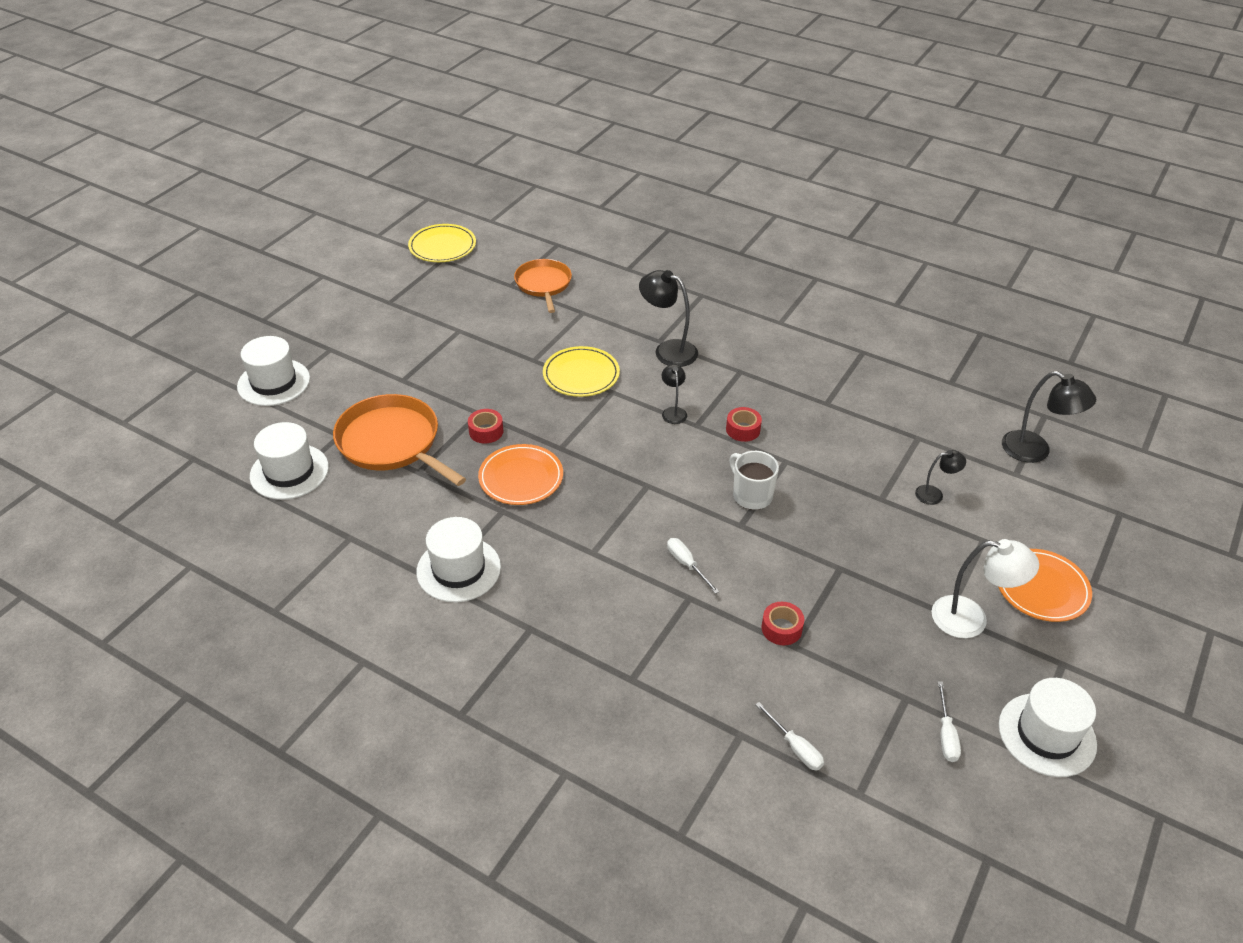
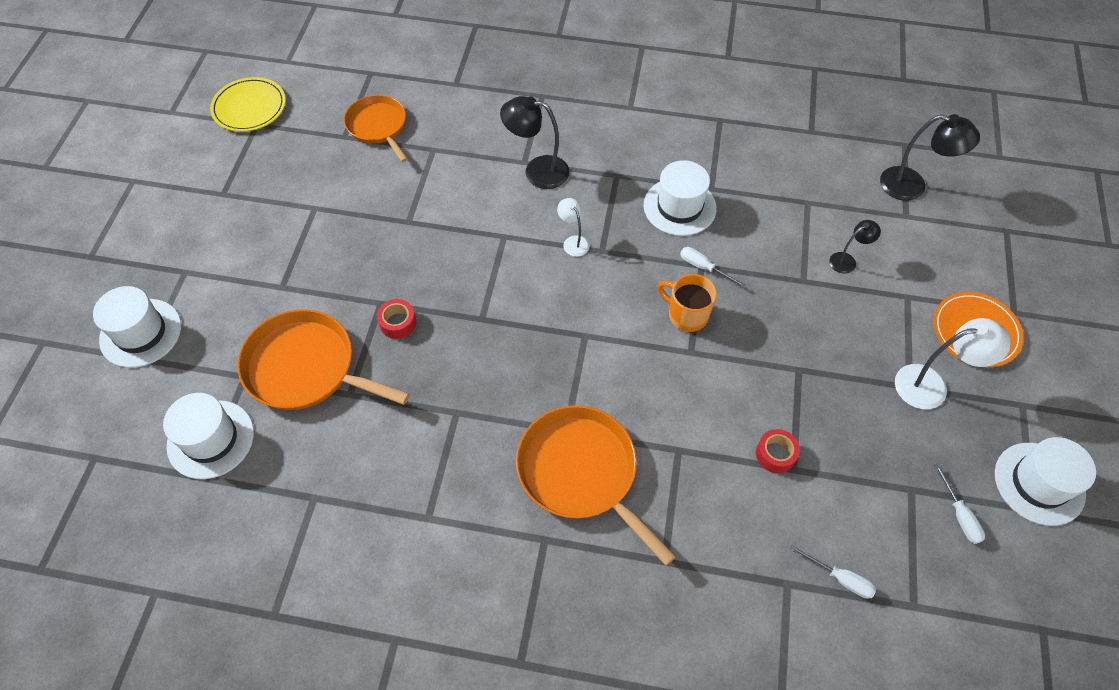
camera: 20 degrees left, 15 degrees up
white hat [416,517,501,602] -> white hat moved to [643,160,717,236]
orange plate [478,444,563,505] -> none
yellow plate [543,346,620,397] -> none
black lamp [662,364,687,424] -> white lamp [557,198,589,257]
white screwdriver [667,538,720,594] -> white screwdriver moved to [680,247,746,288]
red tape [726,407,762,442] -> none
white mug [729,451,779,510] -> orange mug [657,274,717,332]
none -> orange pan [516,405,676,566]

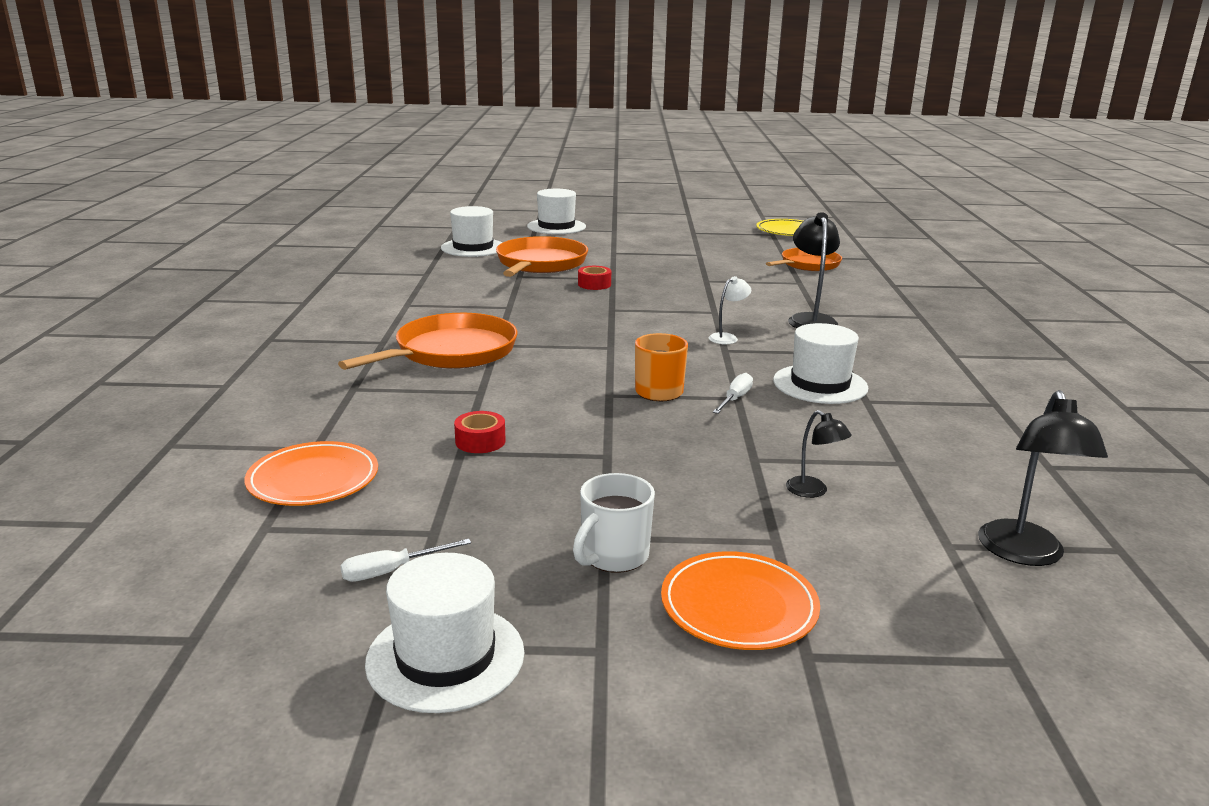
camera: 80 degrees right, 35 degrees down
white screwdriver [790,545,876,599] -> orange plate [245,441,378,506]
white lamp [895,318,1011,409] -> white mug [573,473,655,573]

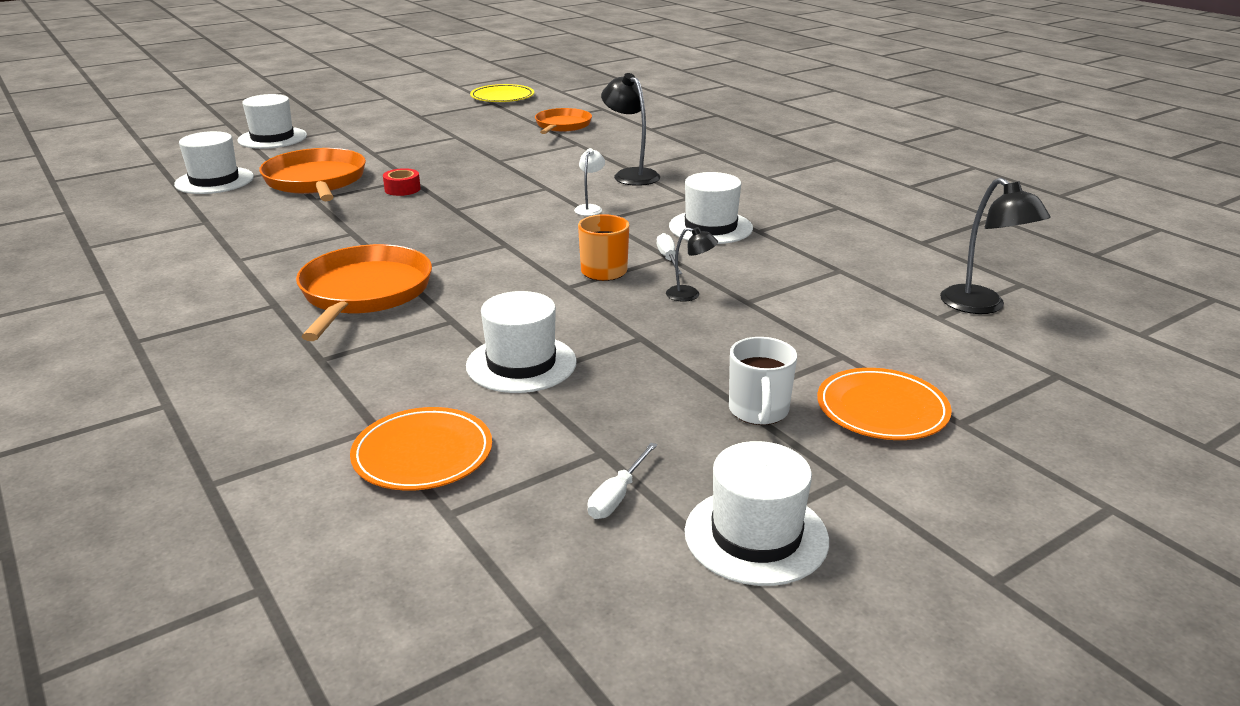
camera: 35 degrees left, 5 degrees up
red tape [454,411,505,453] -> white hat [466,291,577,393]
black lamp [786,410,852,498] -> black lamp moved to [666,227,718,302]

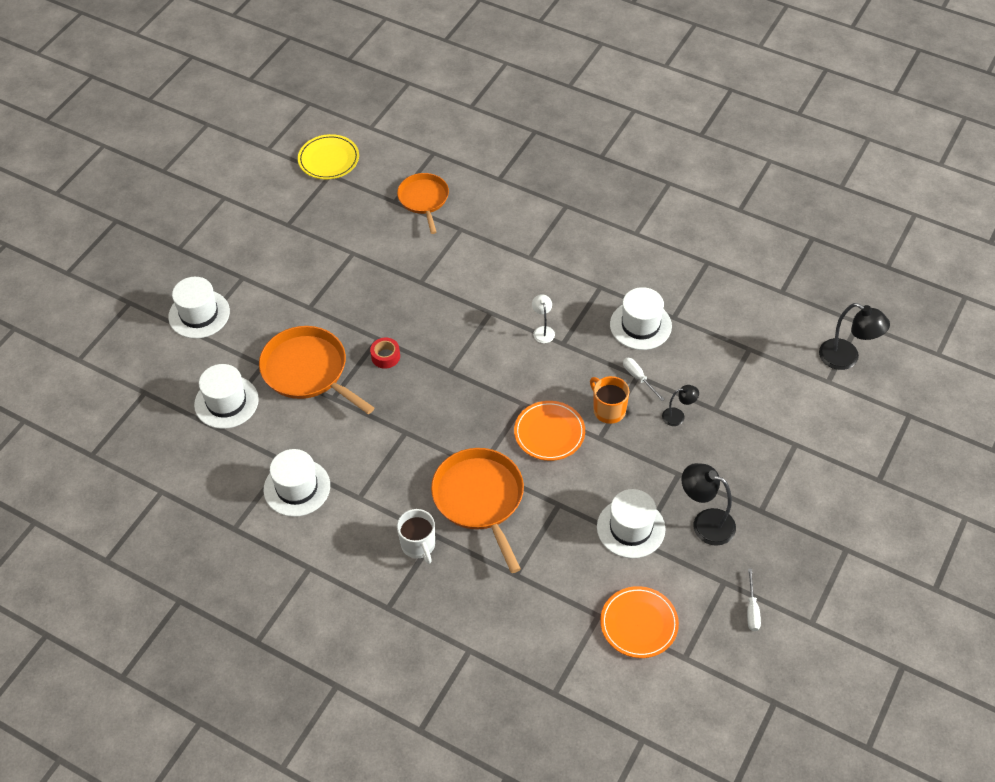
camera: 25 degrees left, 25 degrees up
black lamp [601,73,660,186] -> black lamp moved to [682,463,736,546]
white hat [685,441,829,586] -> white hat moved to [264,449,330,517]
white mug [729,337,797,425] -> white mug moved to [397,509,435,564]
orange plate [817,368,951,440] -> orange plate moved to [514,401,585,461]

